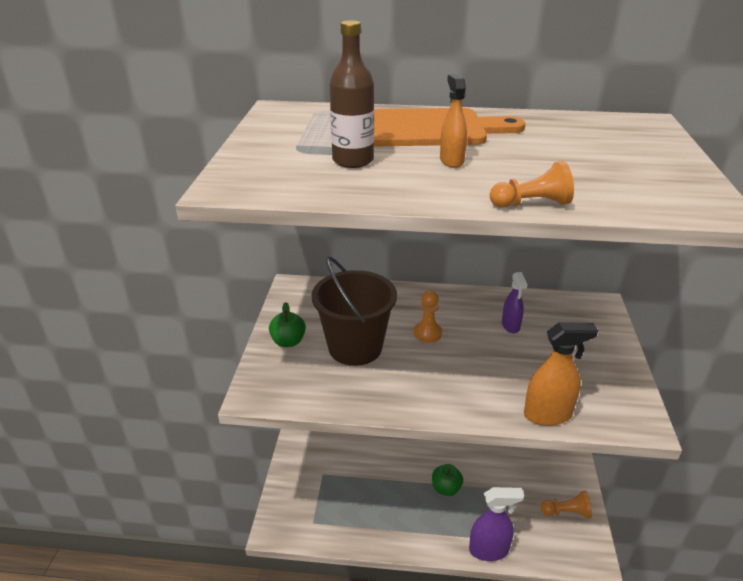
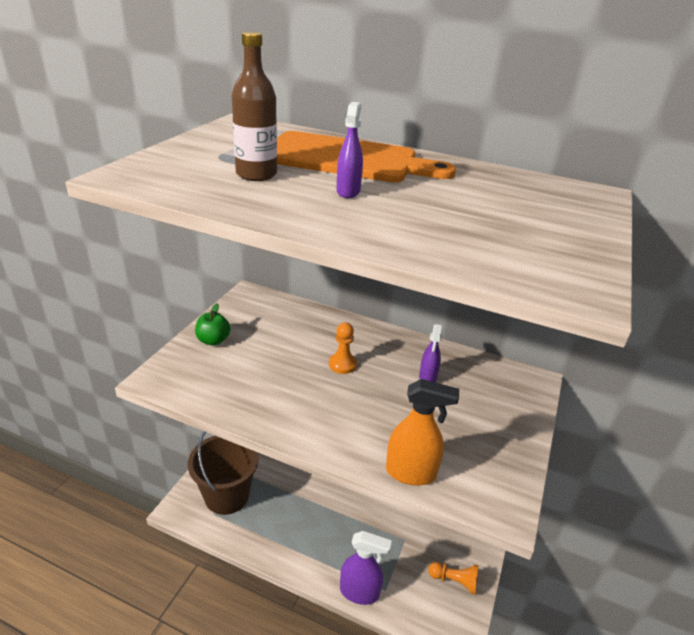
camera: 15 degrees right, 0 degrees up
brown bucket [312,257,397,366] -> brown bucket moved to [188,431,259,515]
green apple [432,464,463,496] -> none
orange spray bottle [440,74,467,168] -> purple spray bottle [337,102,363,198]
orange pawn [490,161,574,208] -> none

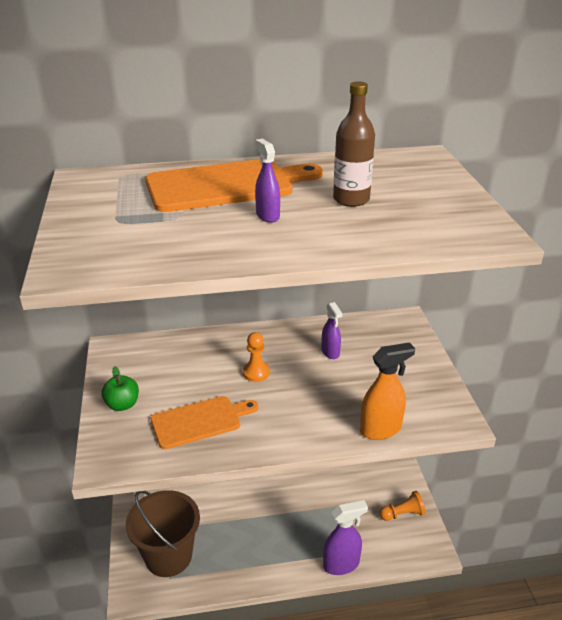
camera: 30 degrees left, 0 degrees up
brown bottle [232,32,277,181] -> brown bottle moved to [333,81,375,207]
none -> orange cutting board [151,396,258,449]

